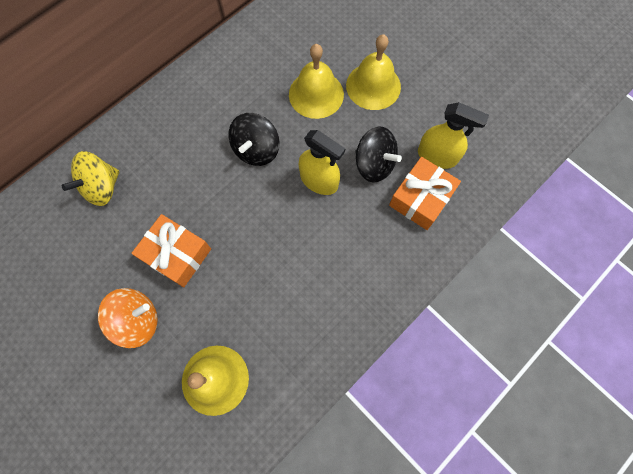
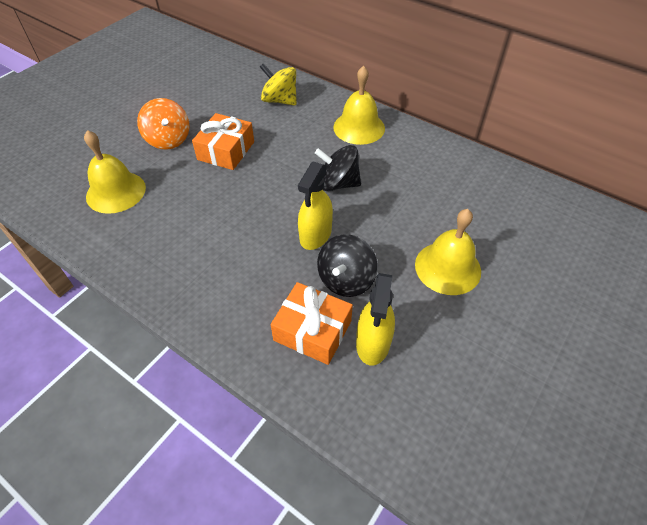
camera: 80 degrees right, 20 degrees down
yellow bell [289,44,344,119] -> yellow bell moved to [333,66,385,145]

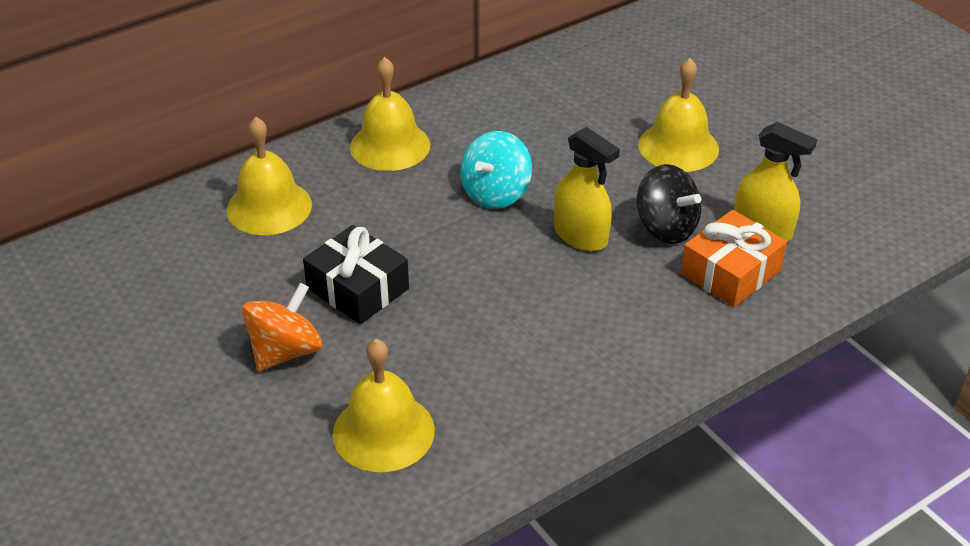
camera: 70 degrees left, 10 degrees down
orange spinning top [137,98,189,149] -> orange spinning top turned 45 degrees counterclockwise [242,283,322,372]
orange gift [192,113,254,170] -> black gift [303,225,409,324]
yellow spinning top [260,63,297,106] -> yellow bell [227,117,312,235]
black spinning top [315,145,361,191] -> turquoise spinning top [460,131,532,209]

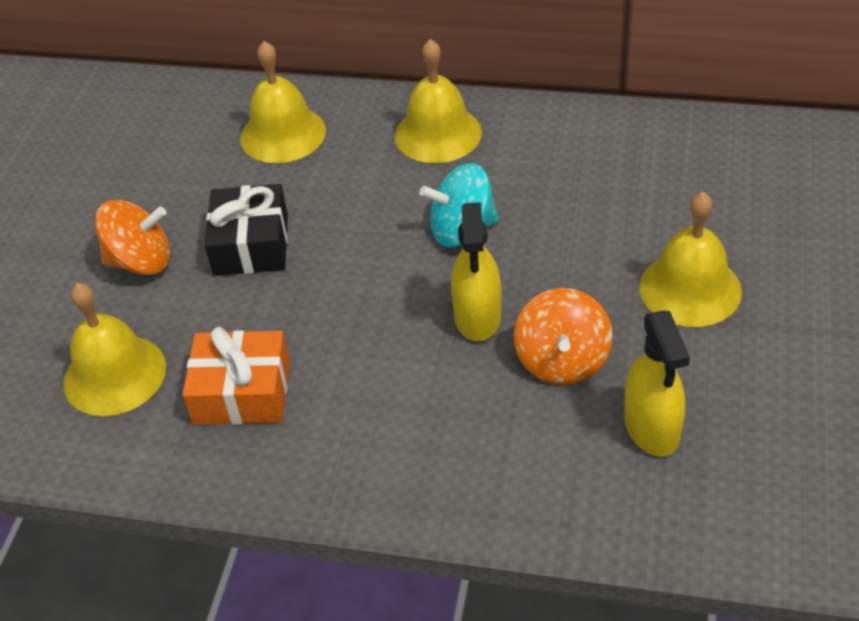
camera: 50 degrees right, 5 degrees up
black spinning top [637,164,701,244] -> orange spinning top [514,288,613,385]
orange gift [681,210,787,307] -> orange gift moved to [182,327,290,425]

